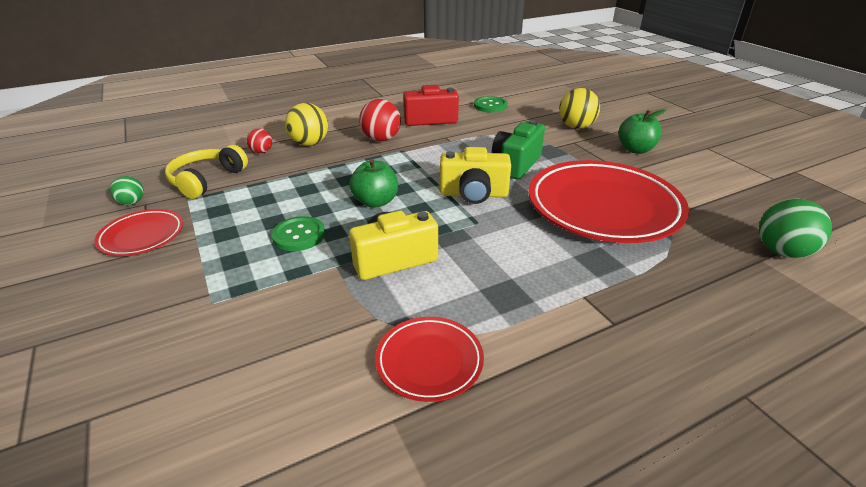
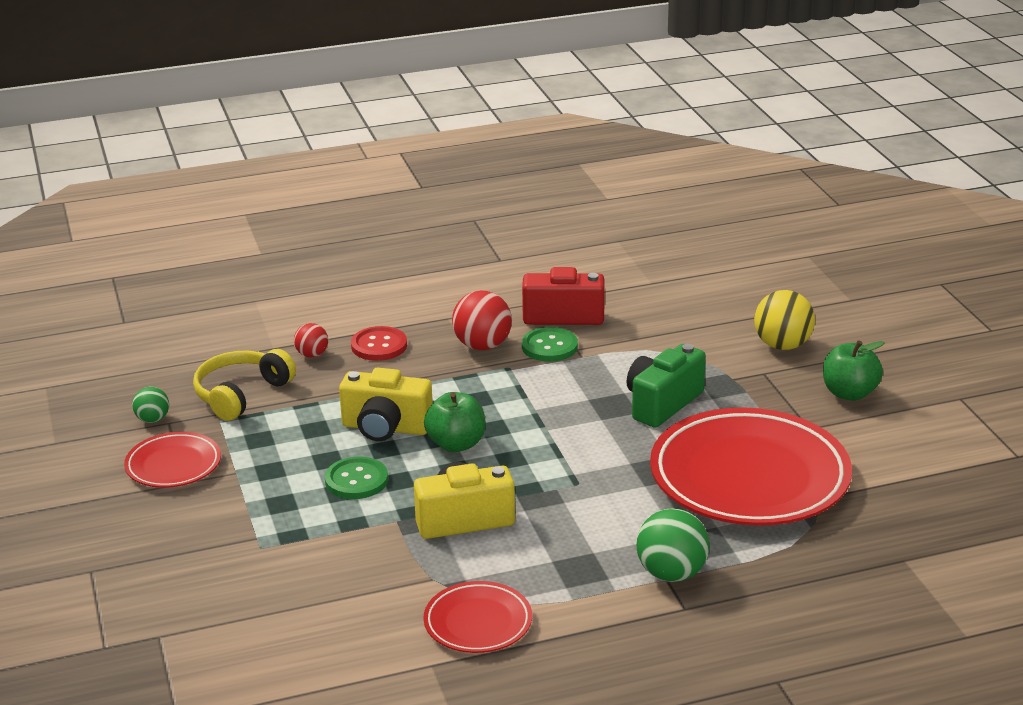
camera: 10 degrees right, 5 degrees down
yellow ball [285,103,328,146] -> red button [351,326,407,361]
yellow camera [440,147,511,204] -> yellow camera moved to [339,368,433,441]
green button [474,96,508,113] -> green button moved to [522,327,578,362]
green ball [759,199,832,258] -> green ball moved to [636,509,710,582]

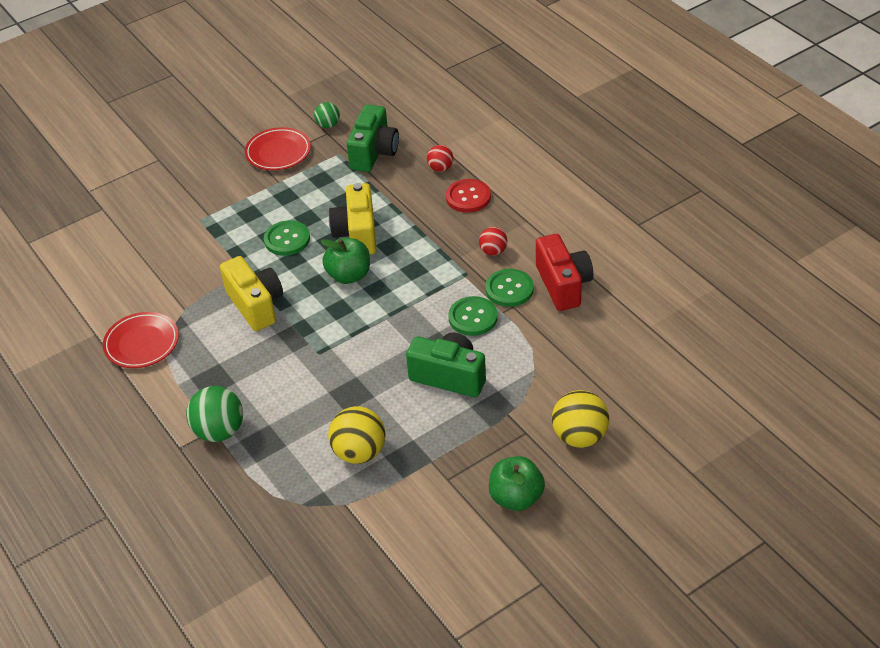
camera: 75 degrees right, 15 degrees up
yellow headphones [193,349,296,421] -> green camera [347,105,399,172]
red ball [452,290,512,350] -> red ball [479,227,507,256], size x0.57
red plate [650,408,852,526] -> yellow ball [328,406,386,464]
none -> green button [448,296,498,336]

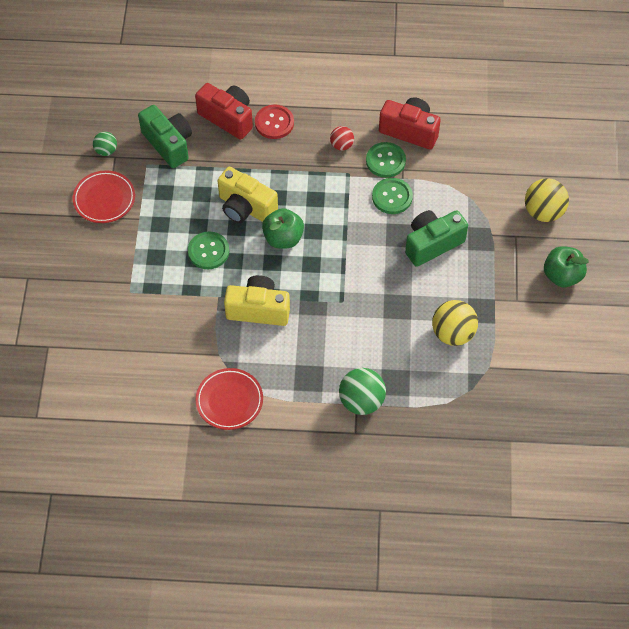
camera: 55 degrees left, 15 degrees up
red ball [427,145,453,172] -> red camera [195,83,253,140]

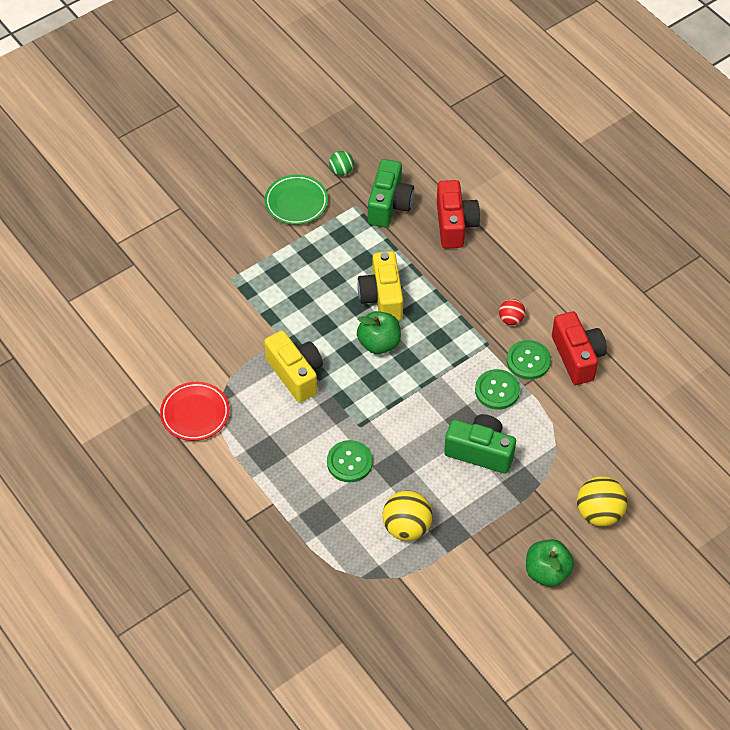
camera: 50 degrees right, 5 degrees down
red plate [73,170,135,223] -> green plate [264,175,328,225]
green button [188,232,229,269] -> green button moved to [327,440,373,483]
red button [255,105,294,139] -> none
green ball [339,368,386,415] -> none

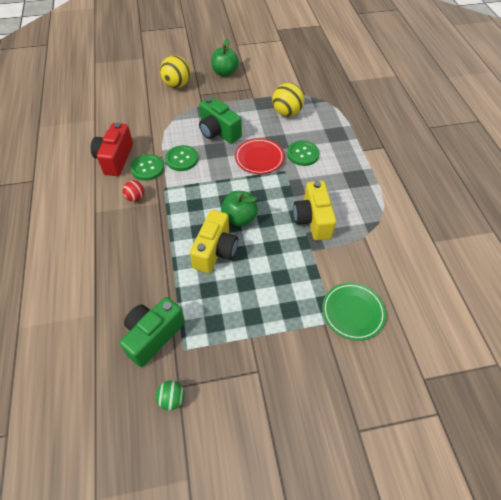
camera: 155 degrees left, 0 degrees up
red plate [160,382,230,441] -> red plate moved to [235,138,284,174]
green plate [264,175,328,225] -> green plate moved to [322,283,386,341]
red camera [437,180,480,249] -> none

